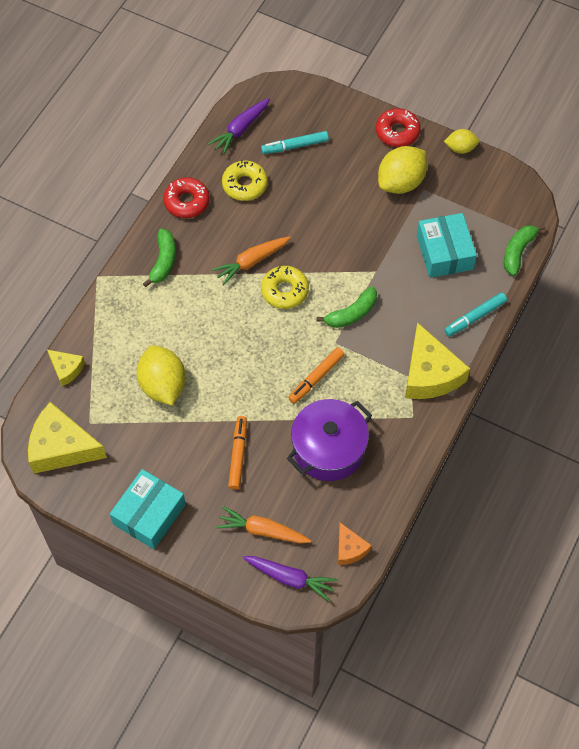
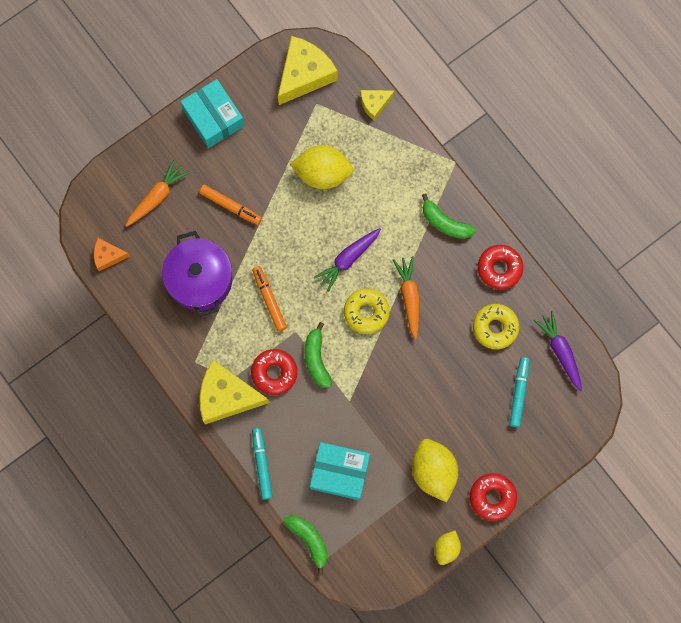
camera: 115 degrees right, 15 degrees up
purple carrot [243,556,338,602] -> purple carrot moved to [314,228,381,292]
none -> red donut [251,349,297,395]

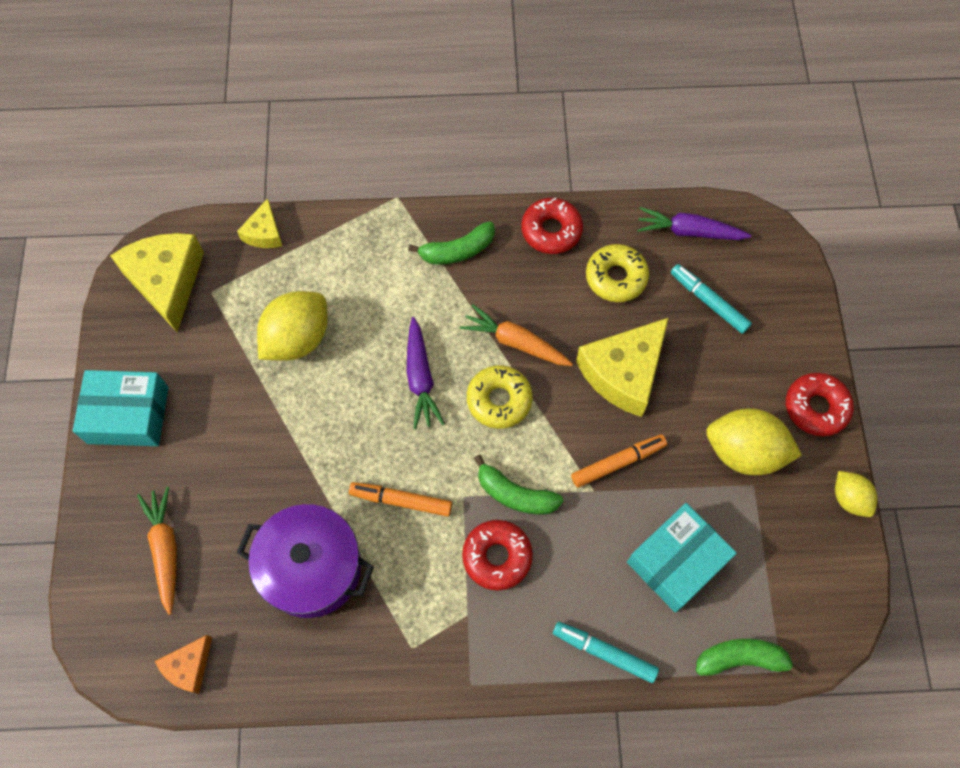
camera: 55 degrees left, 10 degrees down
orange marker [199,185,262,225] -> orange marker moved to [571,434,667,488]
yellow cheese [200,360,270,424] -> yellow cheese moved to [576,318,669,417]

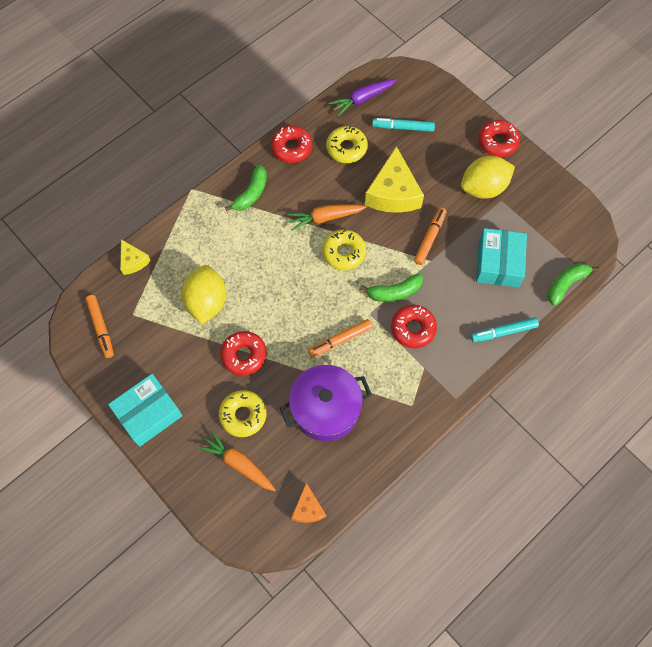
camera: 40 degrees left, 0 degrees up
yellow cheese [110,233,204,332] -> orange marker [85,295,114,358]
purple carrot [406,317,445,429] -> none
yellow lemon [835,471,877,517] -> none
none -> yellow donut [219,390,267,437]
none -> red donut [220,331,267,376]

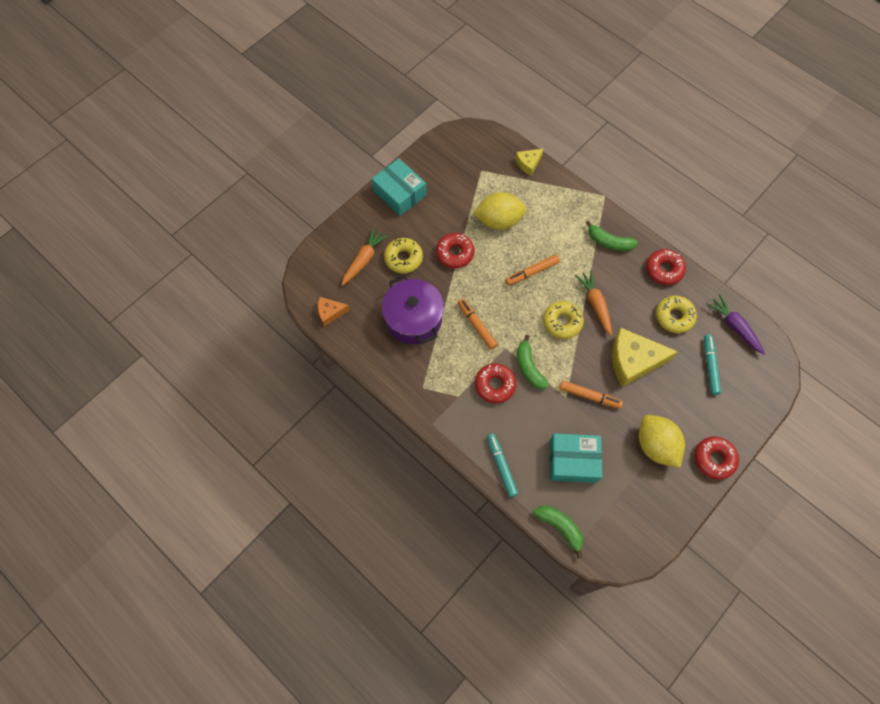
camera: 85 degrees right, 0 degrees up
orange marker [85,295,114,358] -> orange marker moved to [505,255,560,285]

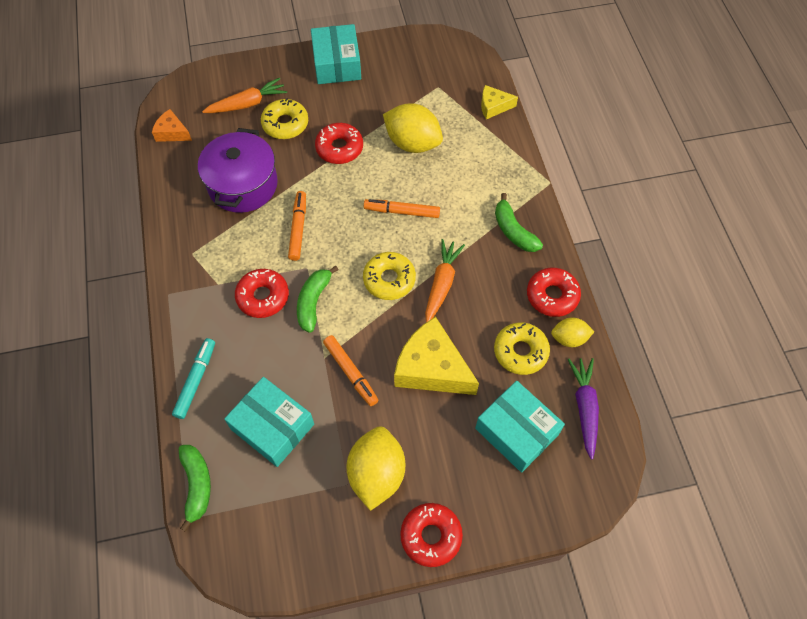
camera: 35 degrees right, 5 degrees down
turquoise marker [704,335,721,395] -> turquoise box [475,381,565,472]
none -> yellow lemon [551,317,594,347]

